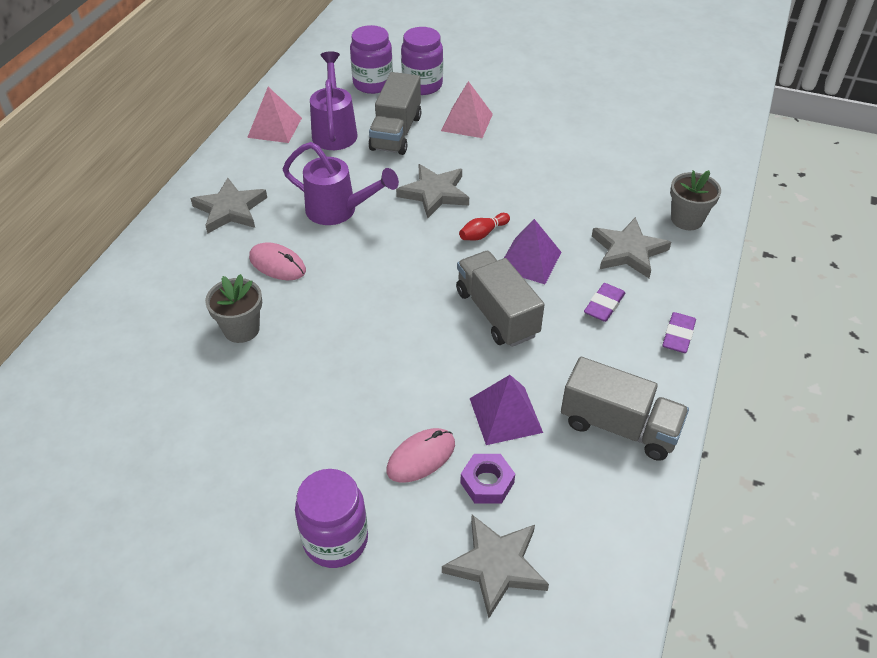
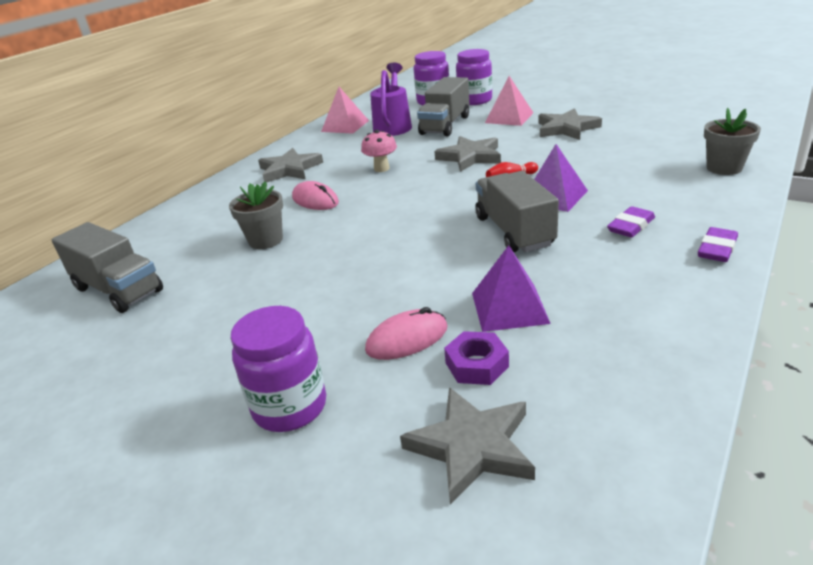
camera: 15 degrees right, 15 degrees down
purple watering can [283,142,399,225] -> pink mushroom [361,130,397,172]
grey truck [561,357,689,461] -> grey truck moved to [52,222,163,313]
grey star [592,217,671,278] -> grey star moved to [539,108,602,140]

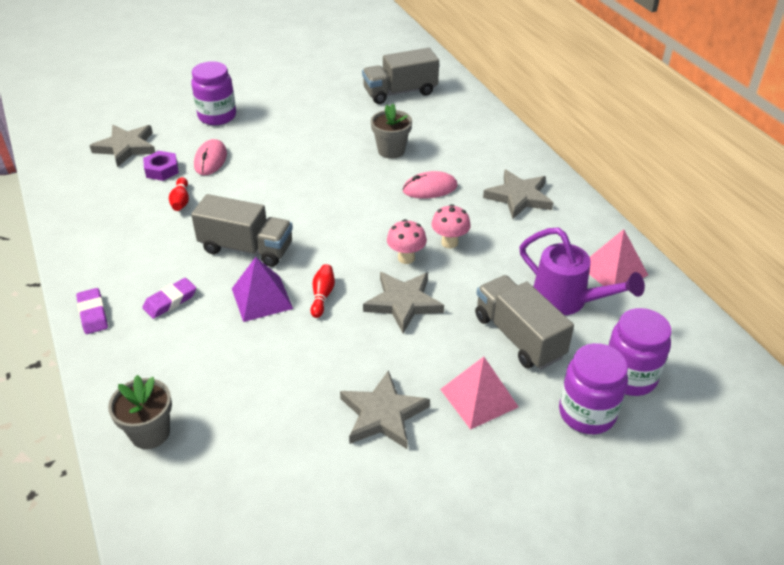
camera: 120 degrees right, 10 degrees up
purple pyramid [472,245,551,332] -> red bowling pin [169,177,189,211]
purple eraser [607,206,655,237] -> purple eraser turned 60 degrees clockwise [142,278,196,319]
none -> pink mushroom [387,219,427,264]

